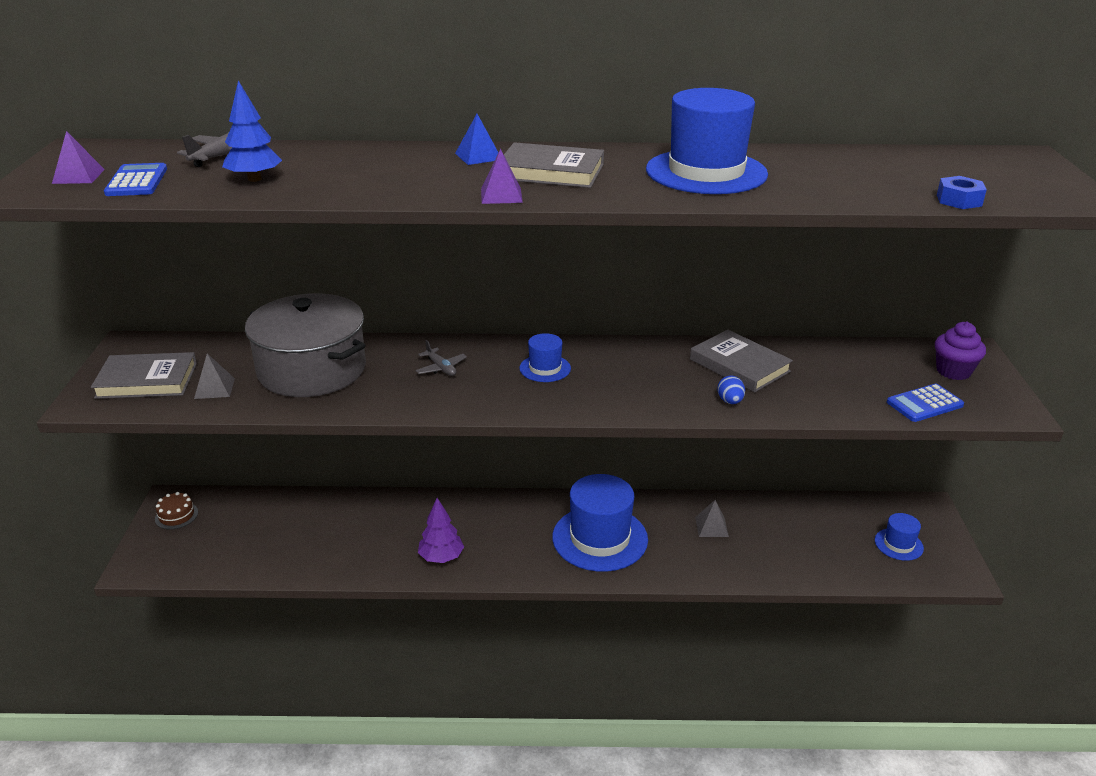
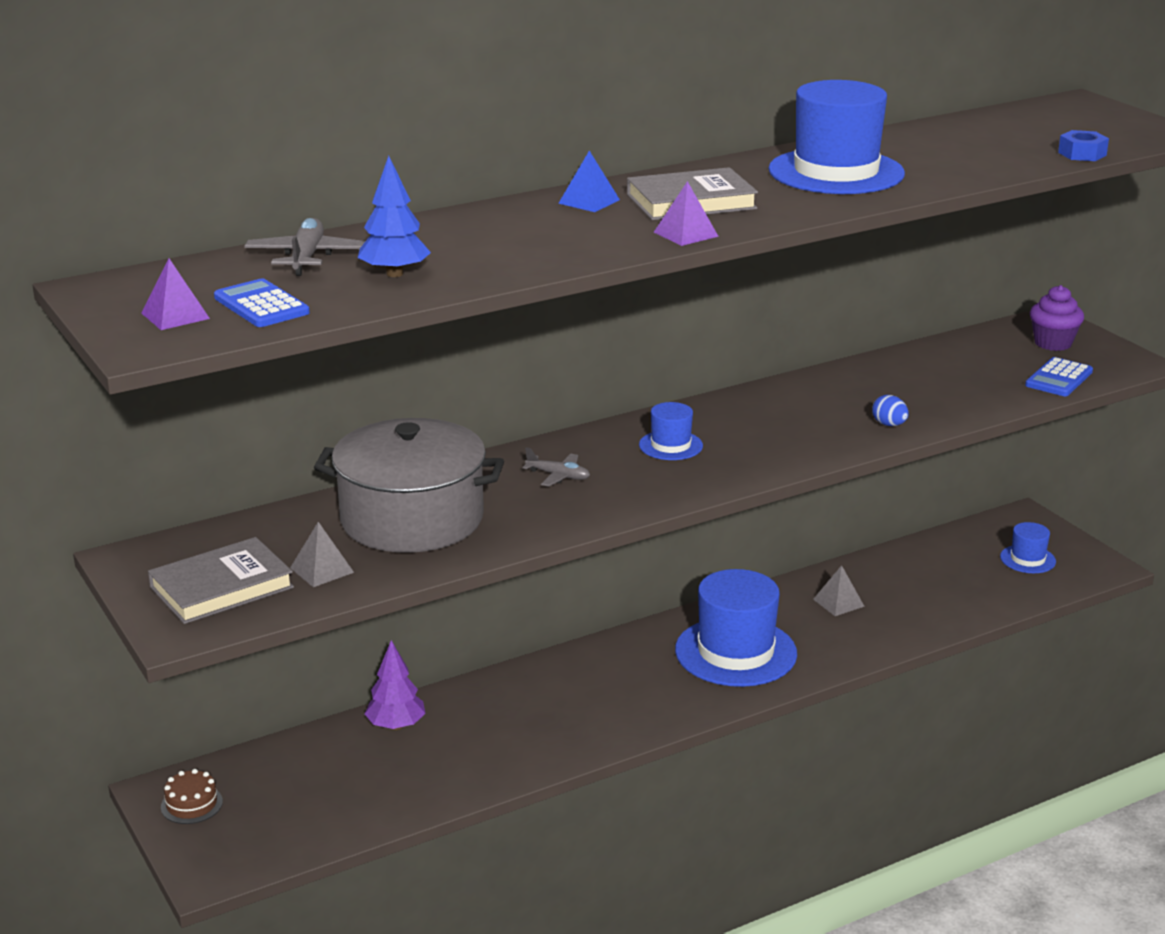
camera: 30 degrees left, 5 degrees down
purple tree [418,498,464,563] -> purple tree moved to [365,640,426,730]
grey book [690,330,793,393] -> none

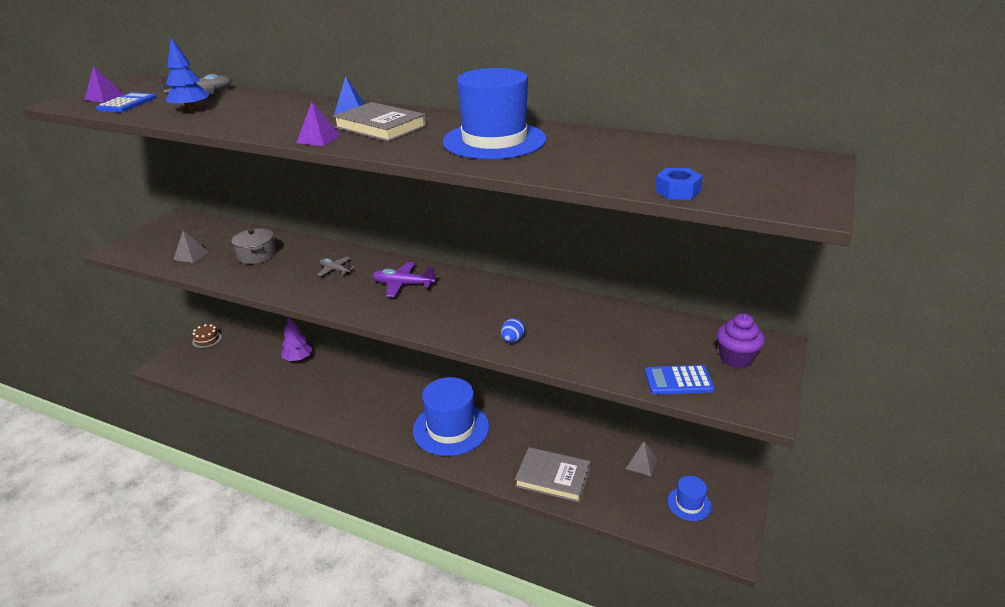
camera: 55 degrees right, 5 degrees up
grey book [148,537,294,624] -> grey book moved to [515,447,591,502]
grey pot [314,418,504,553] -> grey pot [231,228,276,264], size x0.50
grey plane [522,447,590,487] -> grey plane turned 135 degrees clockwise [317,257,355,276]
blue hat [639,402,703,460] -> purple plane [372,262,436,297]
grey pyramid [813,565,865,616] -> grey pyramid moved to [626,442,657,476]

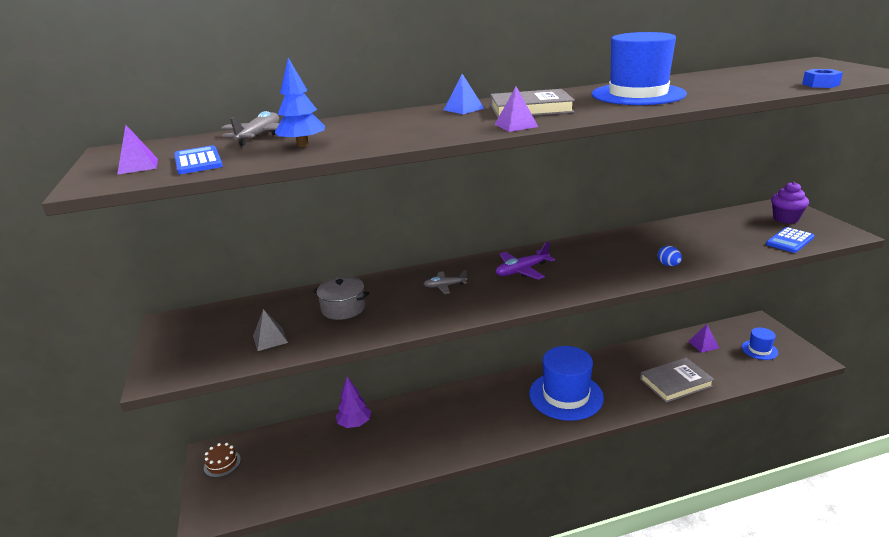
camera: 40 degrees left, 5 degrees down
grey pyramid [626,442,657,476] -> purple pyramid [688,324,719,353]

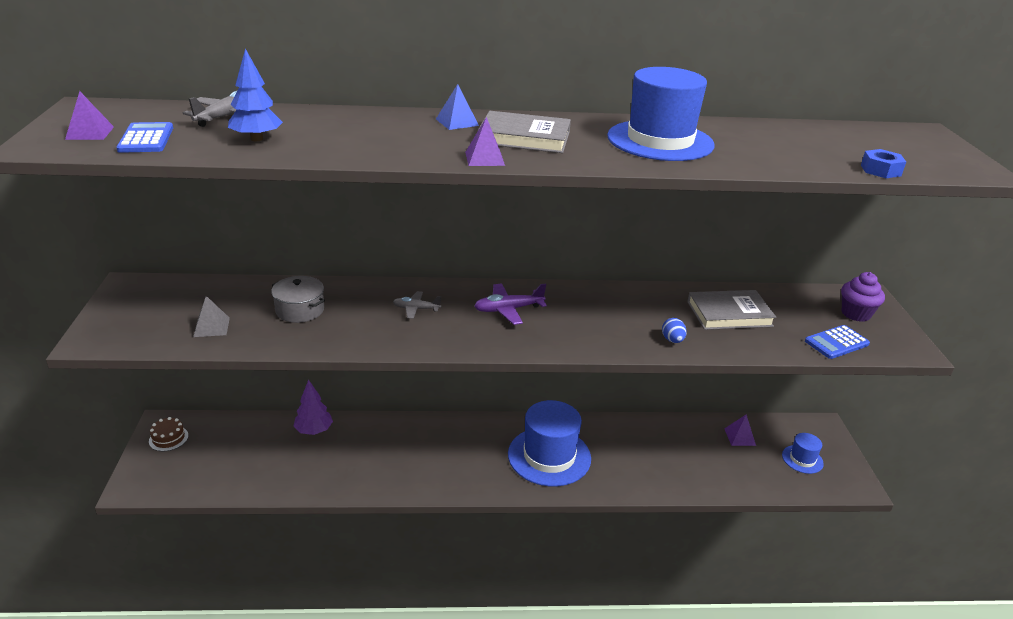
camera: 10 degrees right, 5 degrees up
grey book [640,358,714,403] -> grey book moved to [687,290,776,330]

